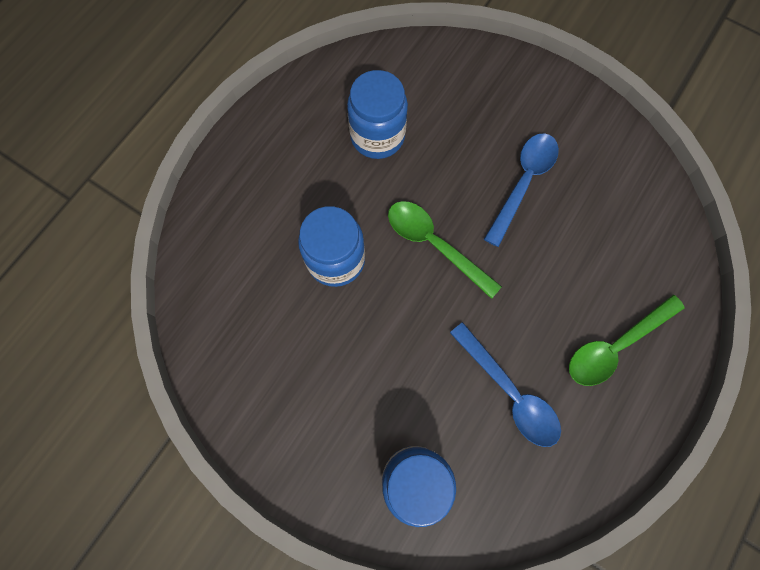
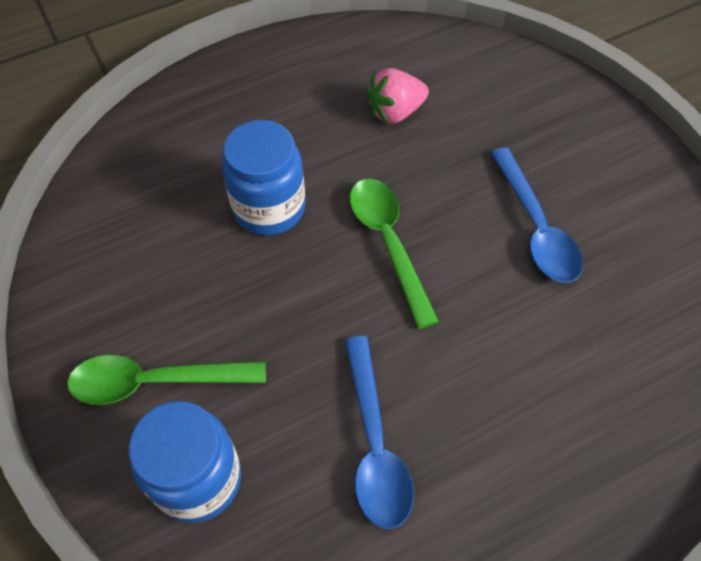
camera: 30 degrees right, 15 degrees down
blue jar [347,70,408,159] -> pink strawberry [367,68,429,124]
blue spoon [484,133,559,247] -> blue spoon turned 105 degrees clockwise [491,148,583,283]
green spoon [569,295,685,386] -> green spoon moved to [67,355,266,405]

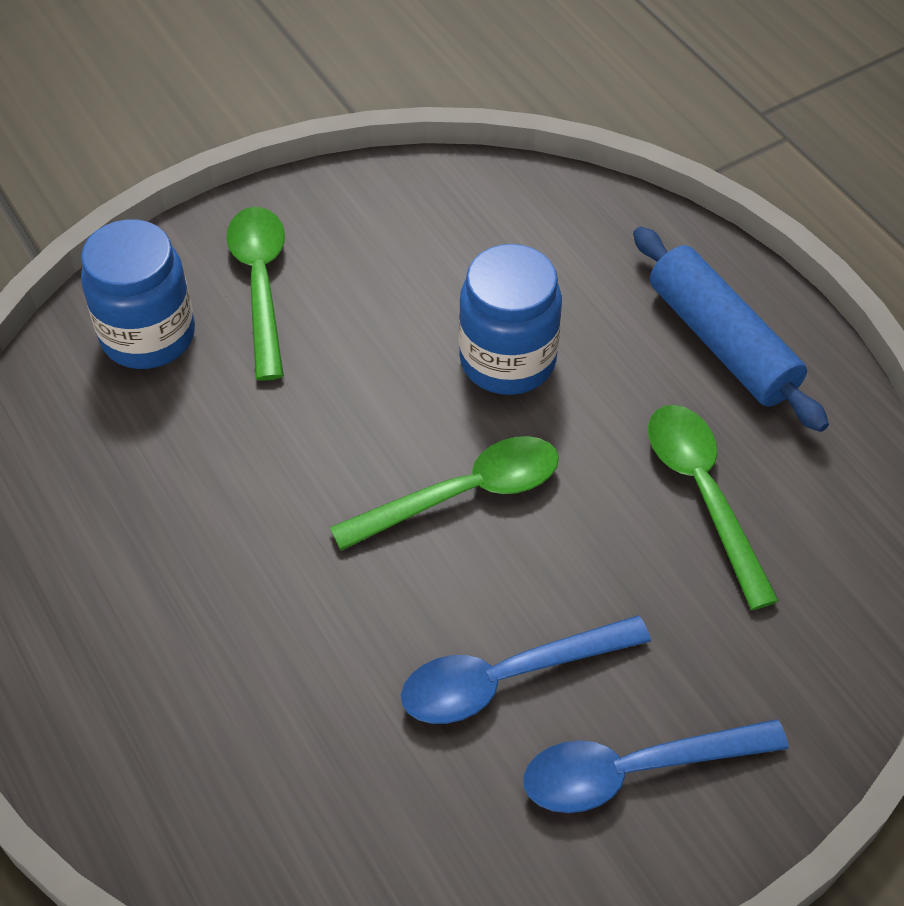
camera: 85 degrees right, 5 degrees down
blue spoon [345,336,414,529] -> blue spoon moved to [523,719,789,813]
pink strawberry [367,68,429,124] -> green spoon [648,405,779,610]
none -> blue rolling pin [633,227,829,432]

